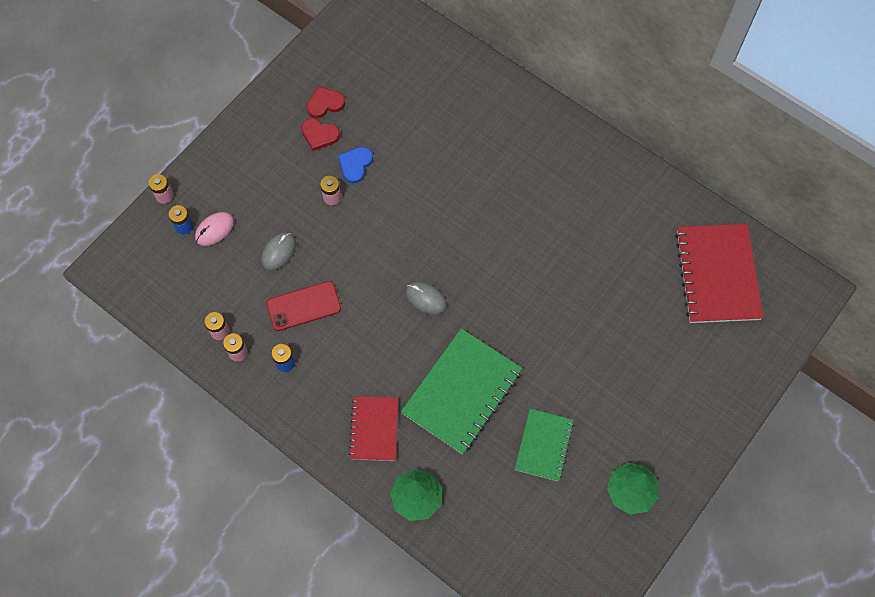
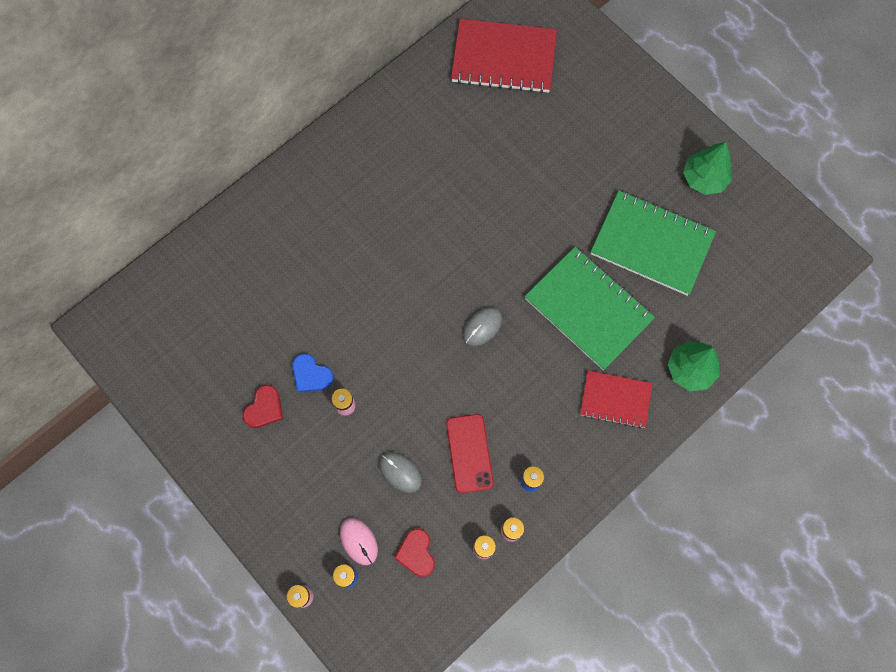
camera: 80 degrees left, 5 degrees up
red heart [306,86,345,118] -> red heart moved to [394,529,435,577]
green notebook [515,409,574,482] -> green notebook [591,191,716,296], size x1.68

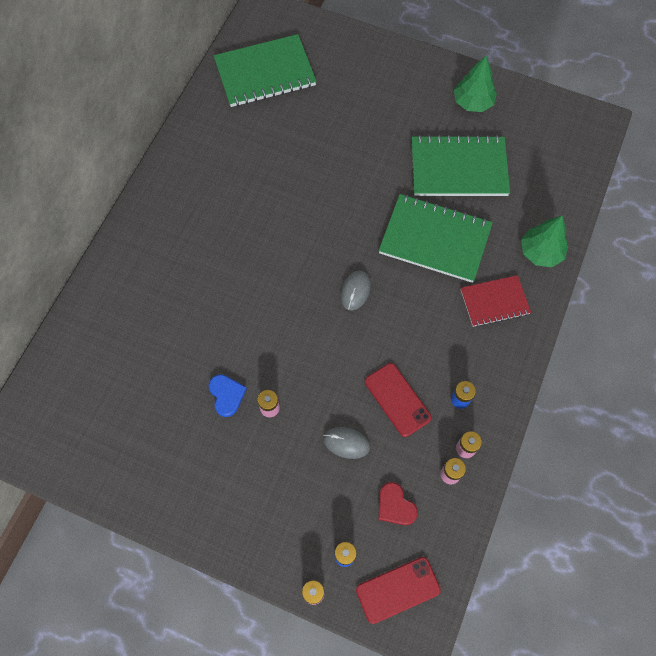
camera: 25 degrees left, 5 degrees down
red heart [243,385,283,428] -> none
blue heart [292,354,334,392] -> blue heart turned 120 degrees counterclockwise [209,375,247,417]
pink mouse [340,518,378,565] -> none
red notebook [451,19,557,93] -> green notebook [214,34,317,107]
none -> red phone [356,557,441,624]

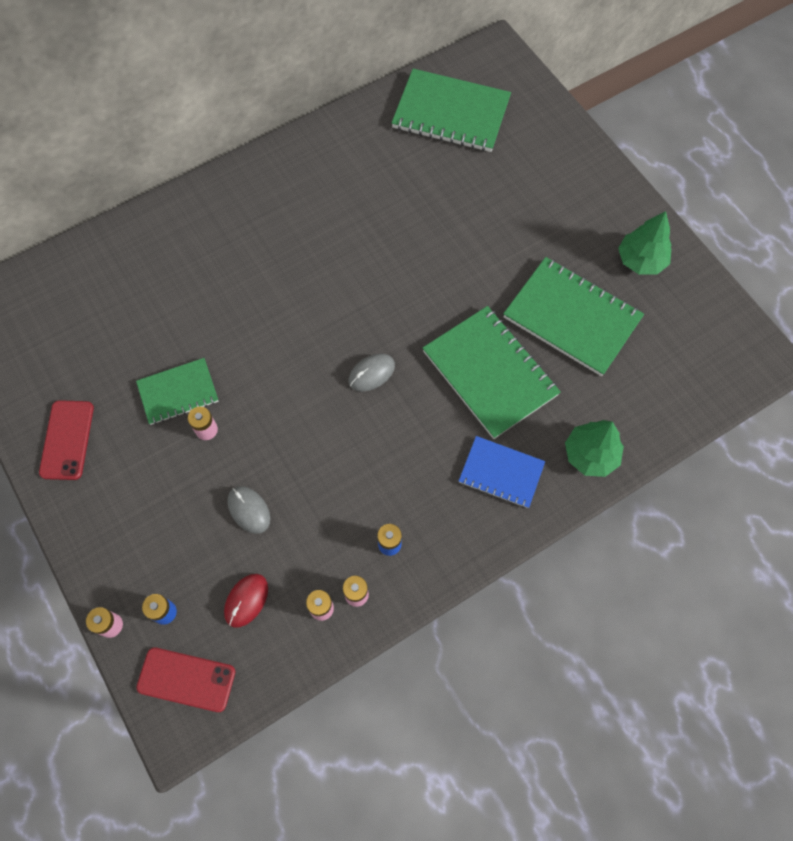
camera: 35 degrees right, 0 degrees up
blue heart [209,375,247,417] -> green notebook [136,358,219,425]
red phone [365,363,432,437] -> red phone moved to [39,400,94,480]
red heart [378,482,418,525] -> red mouse [224,574,268,628]
red notebook [460,275,531,327] -> blue notebook [459,436,545,508]

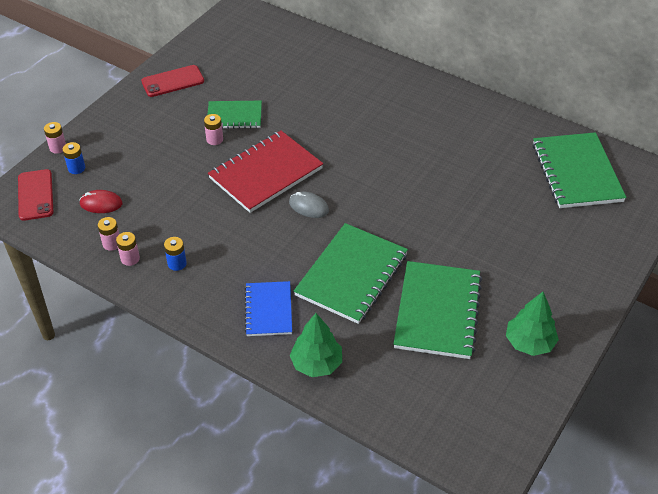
camera: 65 degrees right, 20 degrees down
green notebook [136,358,219,425] -> green notebook turned 45 degrees counterclockwise [208,101,262,129]
grey mouse [227,486,270,534] -> none
none -> red notebook [208,130,323,213]

